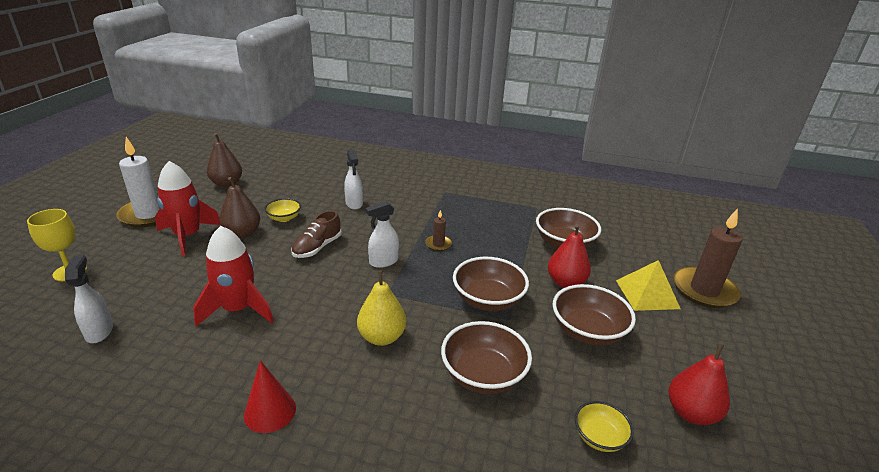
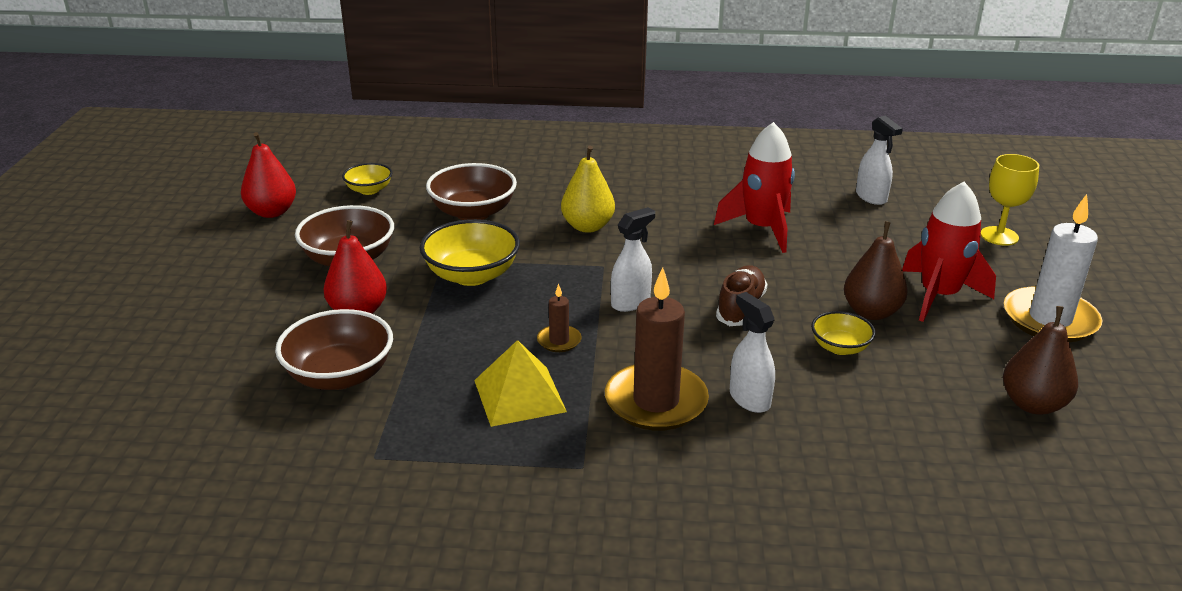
camera: 170 degrees right, 0 degrees up
red cone [244,360,296,433] -> none
brown bowl [453,257,529,311] -> yellow bowl [420,219,520,286]
yellow pyramid [616,260,681,311] -> yellow pyramid moved to [474,340,567,427]
brown candle [673,208,743,308] -> brown candle moved to [605,267,709,431]

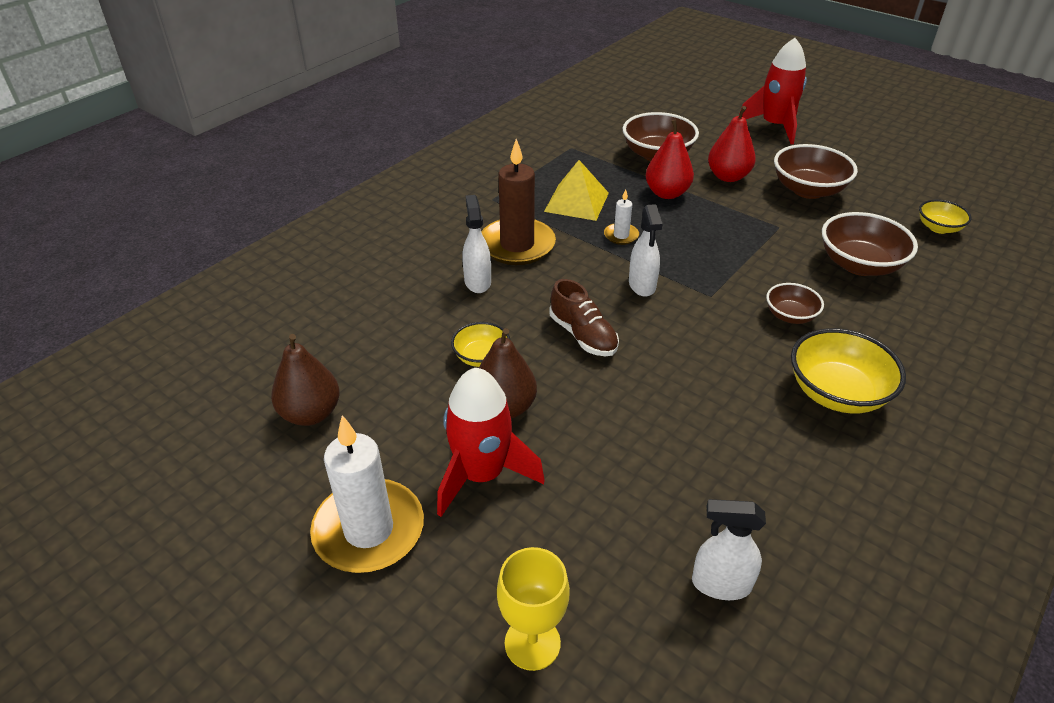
camera: 125 degrees right, 10 degrees up
red pear [241,132,296,218] -> red pear moved to [646,119,694,199]
yellow bowl [420,219,520,286] -> yellow bowl moved to [791,328,906,414]
brown candle [537,283,582,352] -> white candle [604,190,639,245]
yellow pear [561,145,615,233] -> brown bowl [766,283,824,324]
red rocket [714,122,795,253] -> red rocket moved to [739,38,807,145]
white spray bottle [730,292,775,413] -> white spray bottle turned 105 degrees counterclockwise [462,195,491,293]

